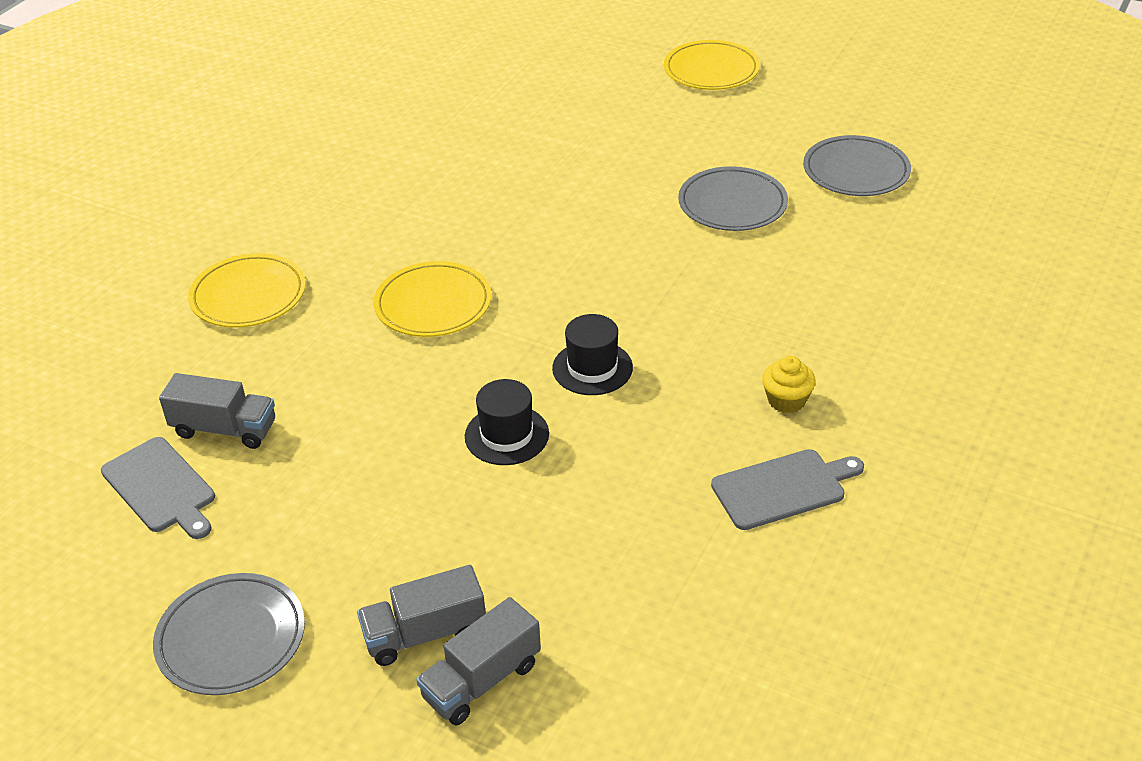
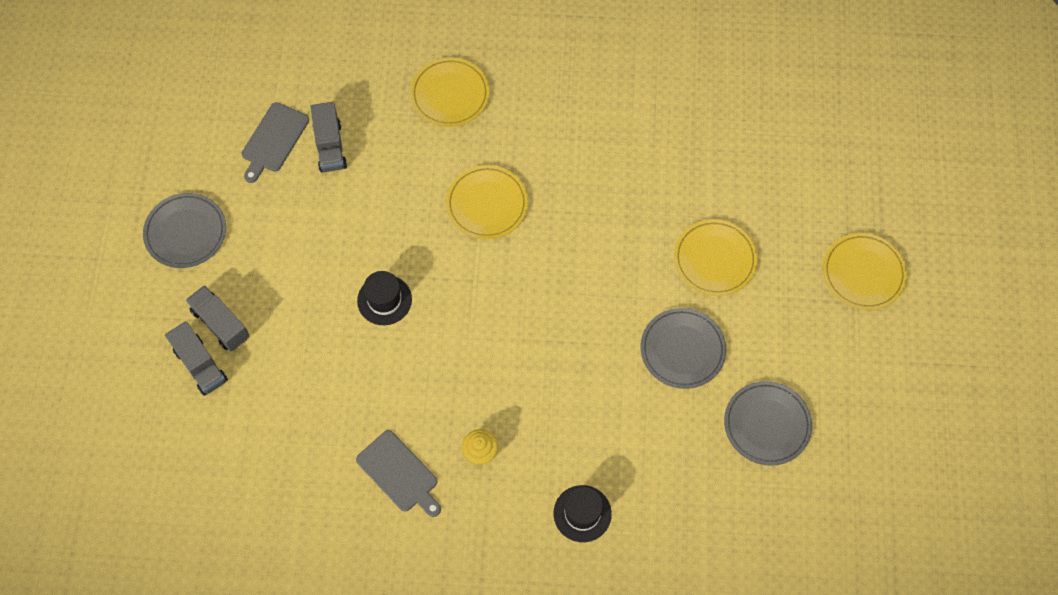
camera: 65 degrees right, 25 degrees up
grey truck [416,597,541,725] -> grey truck turned 150 degrees counterclockwise [165,321,228,395]
black hat [552,314,633,395] -> black hat moved to [554,485,612,542]
none -> yellow plate [674,219,758,296]

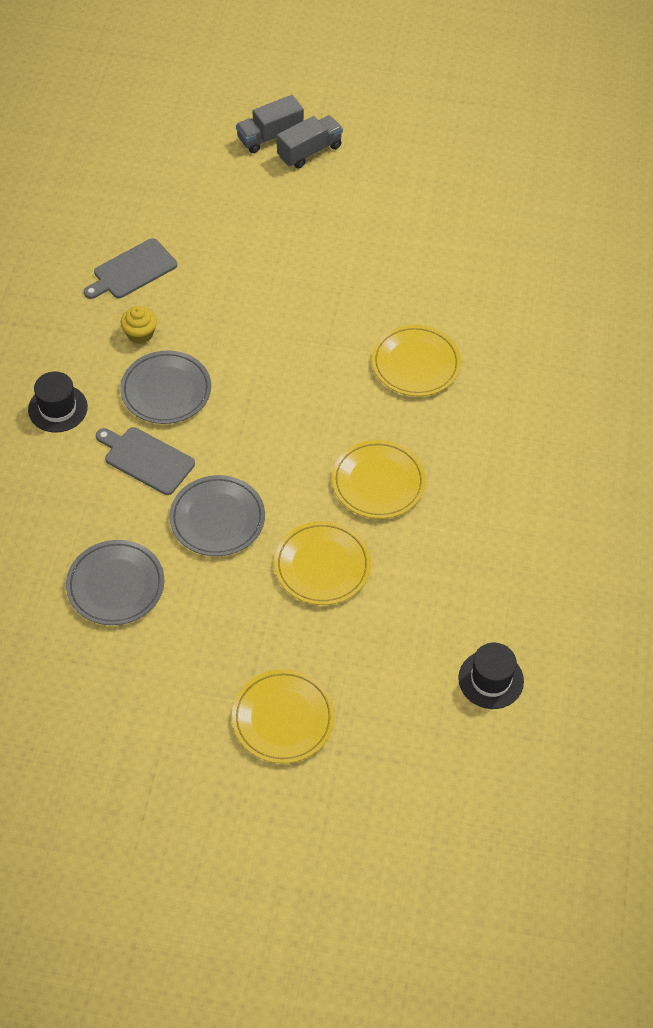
camera: 95 degrees right, 10 degrees down
grey plate [143,193,226,268] -> grey plate moved to [120,351,211,424]
grey cutting board [242,102,309,183] -> grey cutting board moved to [96,427,195,495]
grey truck [310,102,347,172] -> none
black hat [357,271,412,325] -> black hat moved to [458,643,524,709]
yellow plate [410,58,490,127] -> yellow plate moved to [332,440,426,519]

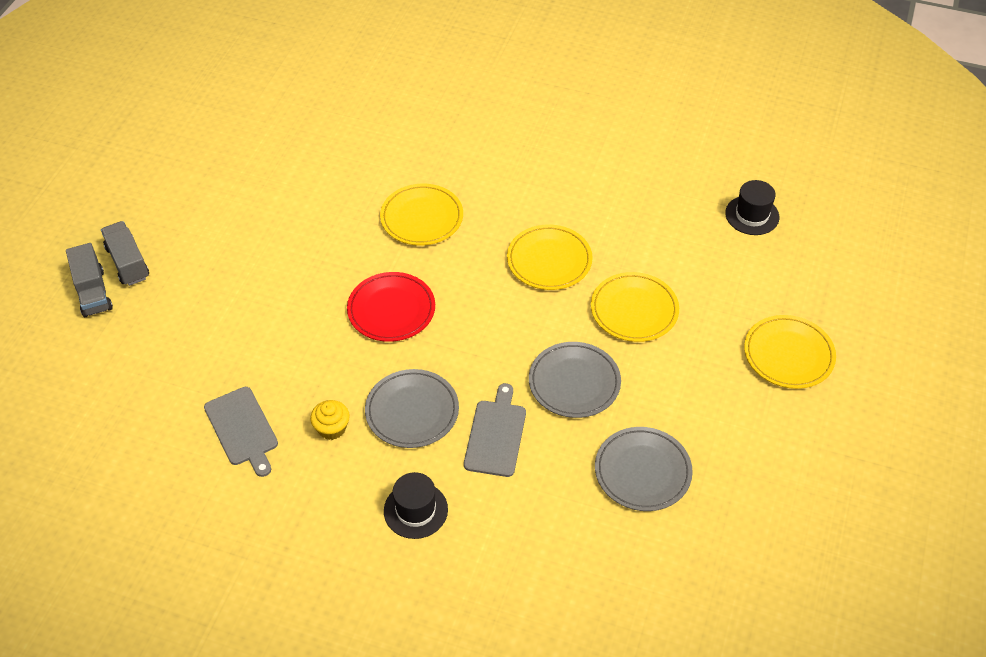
camera: 80 degrees left, 5 degrees down
grey cutting board [96,427,195,495] -> grey cutting board turned 150 degrees clockwise [464,383,526,477]
none -> red plate [347,272,435,342]

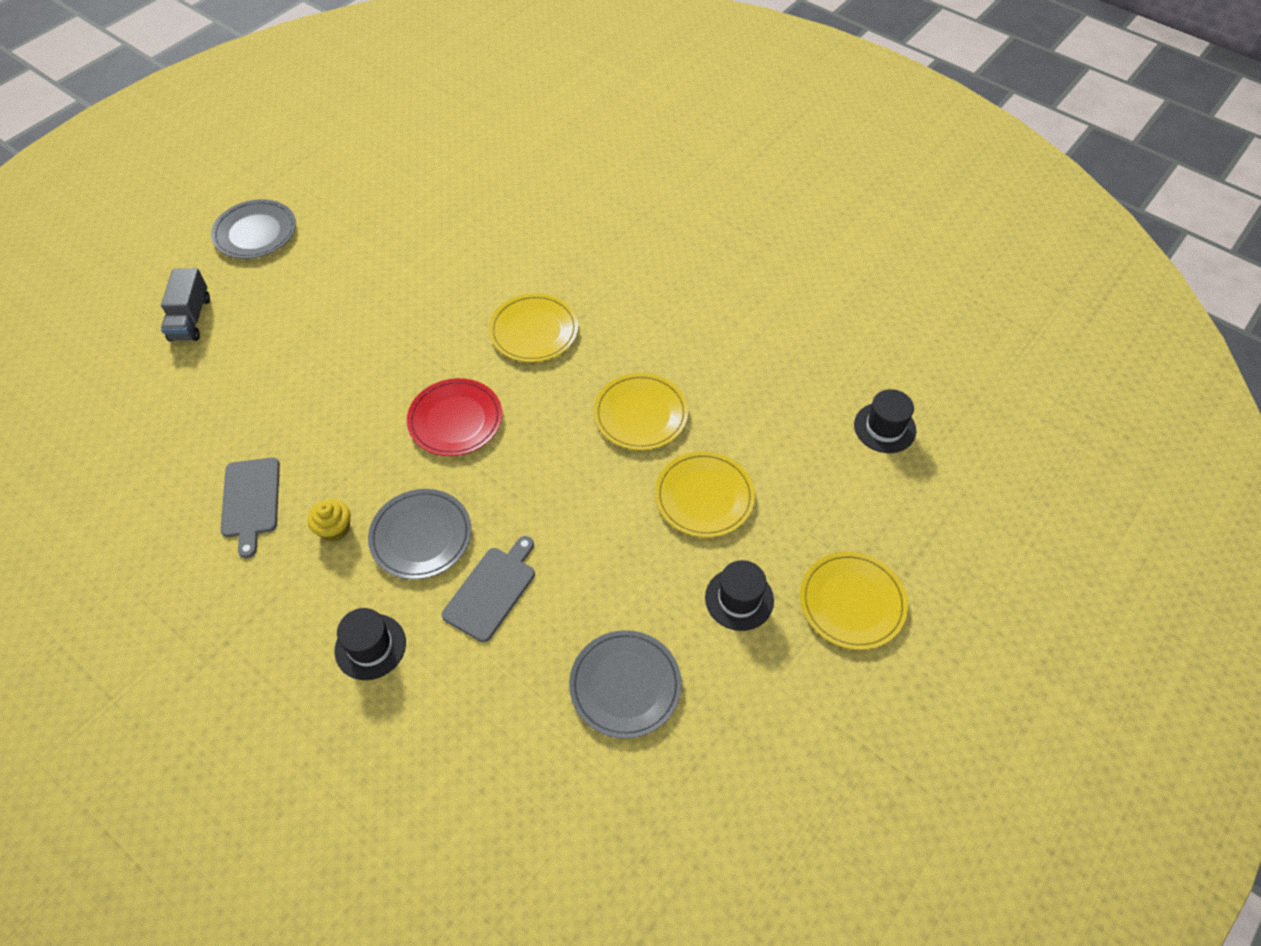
camera: 20 degrees right, 5 degrees up
grey truck [101,221,149,286] -> none
grey plate [529,342,621,418] -> grey plate moved to [211,199,296,259]
none -> black hat [705,560,774,631]

